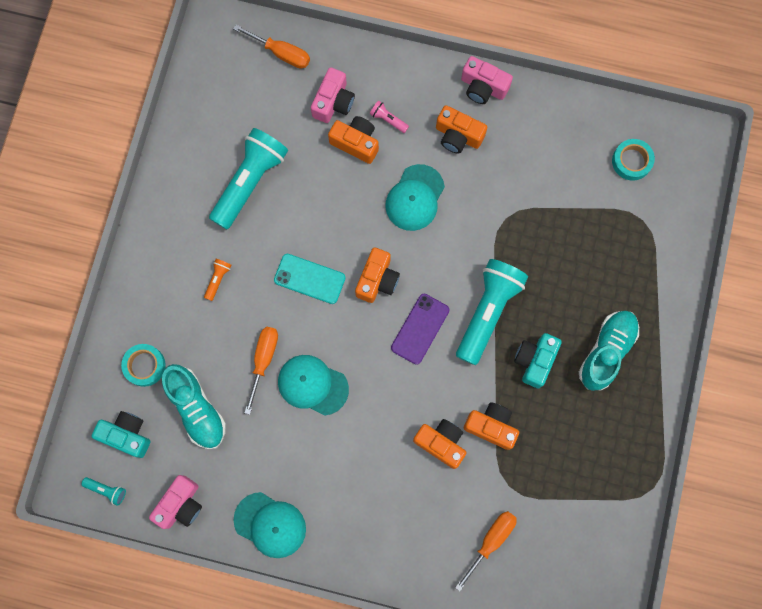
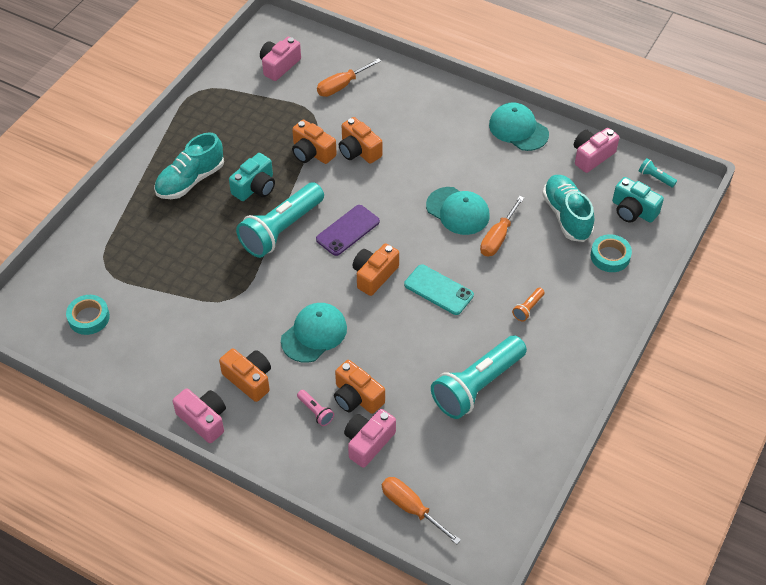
camera: 165 degrees left, 25 degrees down
none -> pink camera [260,37,301,81]

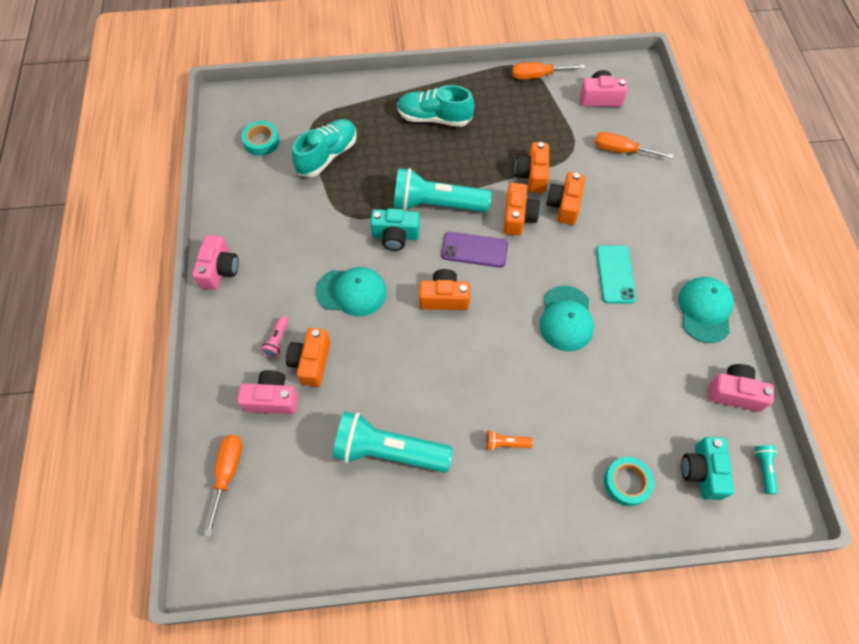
camera: 55 degrees right, 10 degrees up
orange camera [219,349,271,402] -> orange camera moved to [503,183,540,235]
turquoise camera [229,153,275,201] -> turquoise camera moved to [370,208,420,251]
turquoise phone [404,265,474,315] -> turquoise phone moved to [596,245,636,304]
orange screwdriver [480,196,524,256] -> orange screwdriver moved to [512,62,585,79]
turquoise shoe [542,175,594,242] -> turquoise shoe moved to [292,119,357,177]

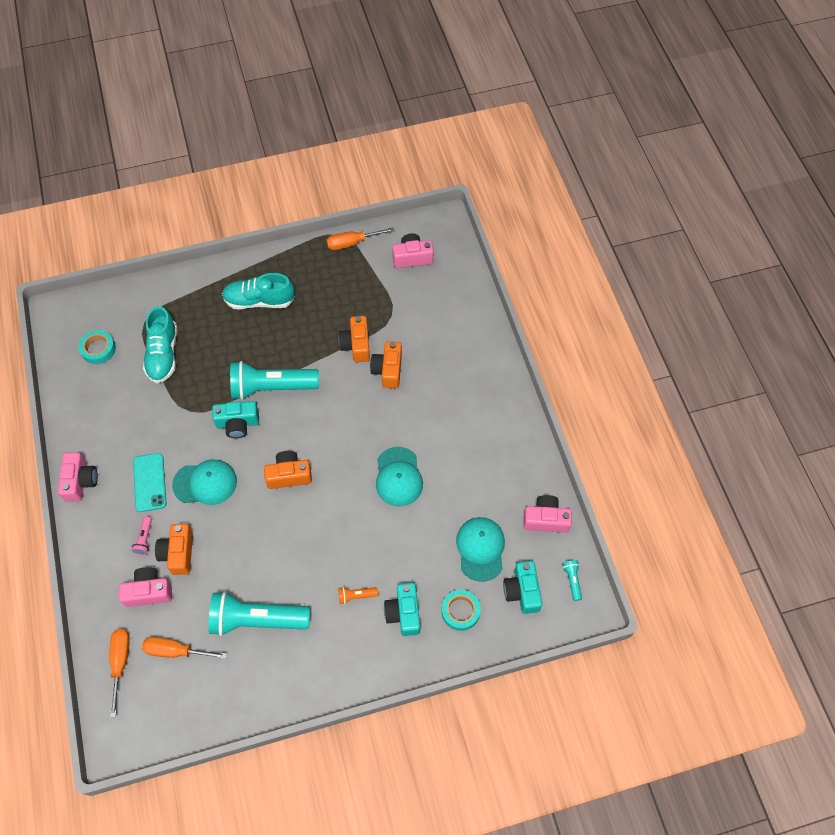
camera: 10 degrees left, 0 degrees up
turquoise shoe [292,119,357,177] -> turquoise shoe turned 150 degrees clockwise [143,306,177,383]
purple phone [441,232,508,268] -> none
orange camera [503,183,540,235] -> none
orange screwdriver [594,132,673,159] -> orange screwdriver moved to [142,637,227,659]
turquoise phone [596,245,636,304] -> turquoise phone moved to [133,453,166,512]
turquoise cap [678,277,734,343] -> turquoise cap moved to [456,517,505,582]
none -> turquoise camera [384,583,420,636]

